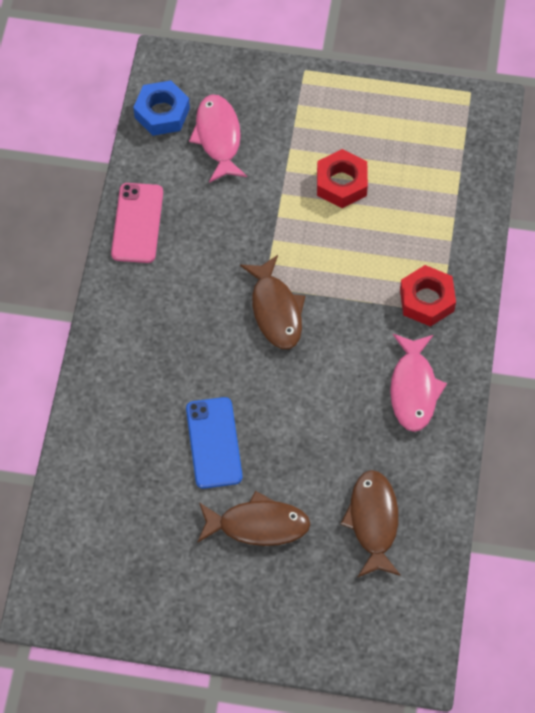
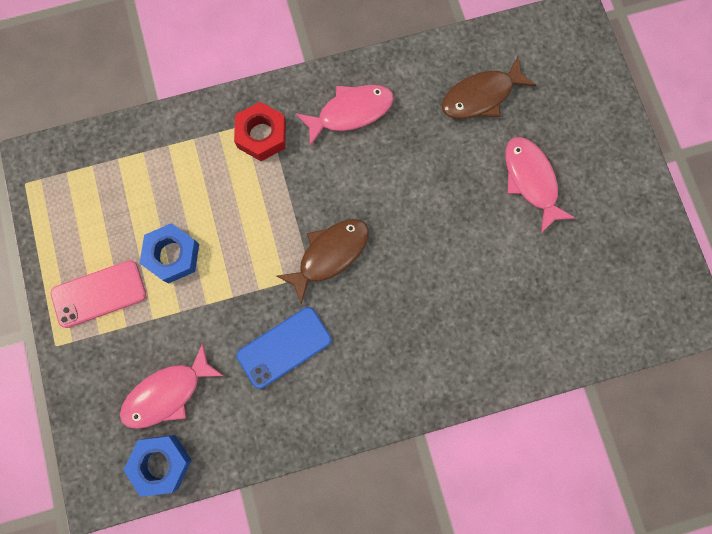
camera: 115 degrees left, 15 degrees up
pink phone [111,183,163,263] -> pink phone moved to [51,260,146,328]
blue phone [186,397,243,489] -> blue phone moved to [237,307,331,389]
brown fish [197,491,311,546] -> pink fish [505,137,575,233]
red nut [317,149,368,208] -> blue nut [140,223,199,284]

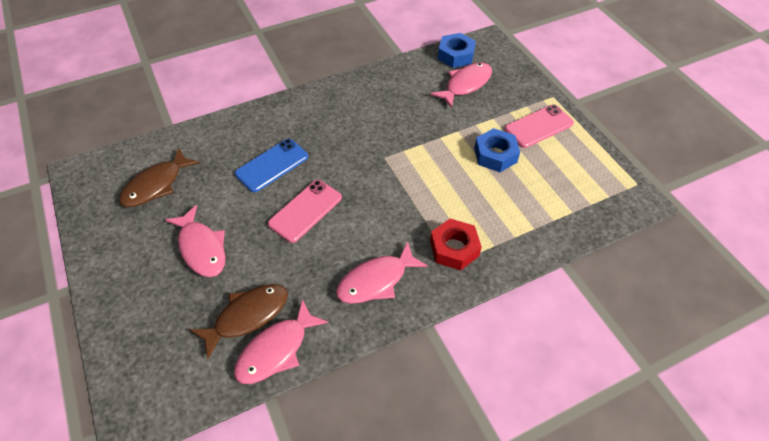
camera: 170 degrees right, 25 degrees down
blue phone [237,307,331,389] -> blue phone moved to [235,139,308,192]
brown fish [277,219,369,305] -> brown fish moved to [119,148,200,207]
none -> pink fish [234,299,328,384]
none -> pink phone [268,180,342,243]

